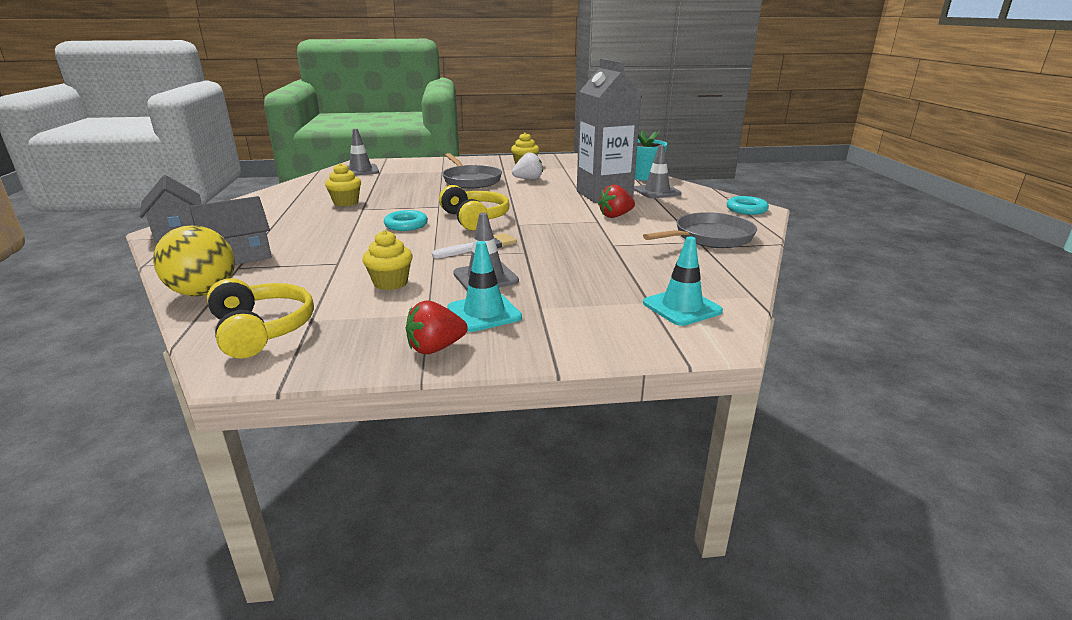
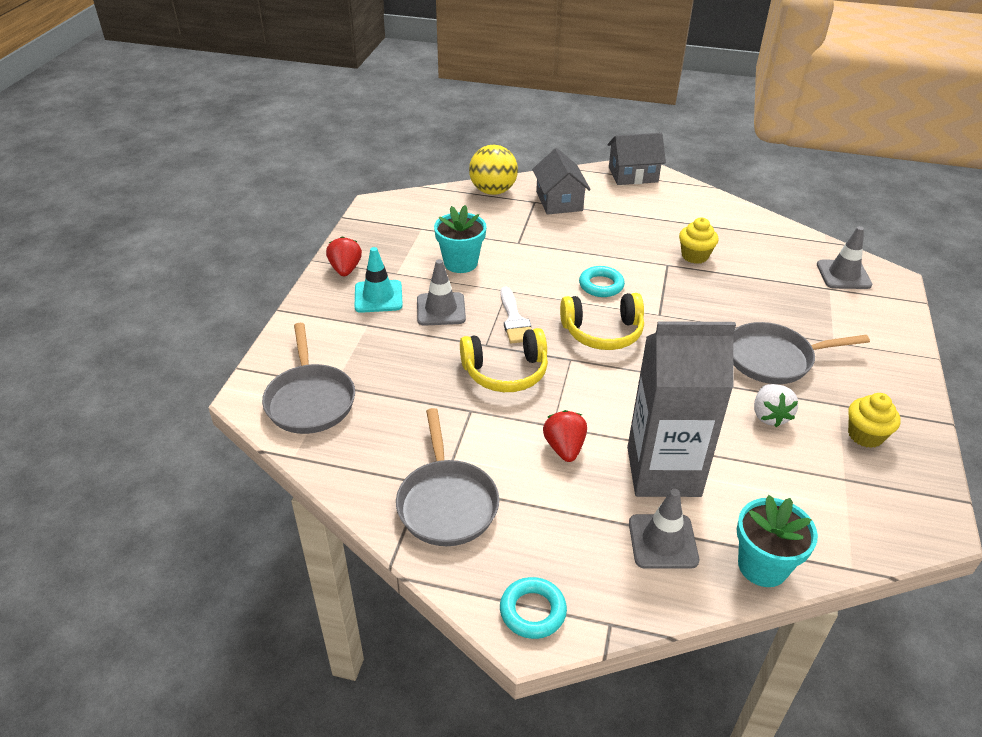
camera: 110 degrees right, 15 degrees up
yellow headphones [207,278,314,358] -> yellow headphones moved to [460,328,548,392]
yellow cupcake [362,230,412,290] -> turquoise flower pot [434,205,487,273]
turquoise traffic cone [643,237,723,326] -> grey pan [262,323,355,434]

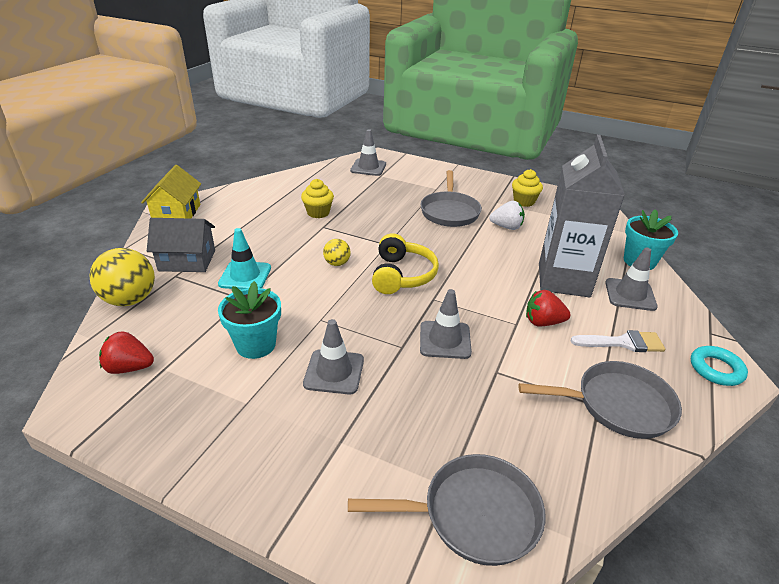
camera: 80 degrees left, 5 degrees down
red strawberry [326,236,362,276] -> red strawberry moved to [99,332,154,374]
turquoise traffic cone [355,247,403,313] -> turquoise traffic cone moved to [218,228,271,290]
yellow headphones [460,328,548,392] -> grey traffic cone [420,289,472,359]
white brush [500,287,532,344] -> white brush moved to [571,330,665,352]
turquoise ring [579,266,625,297] -> yellow ball [323,239,351,266]
grey house [608,133,666,185] -> yellow house [141,165,201,219]

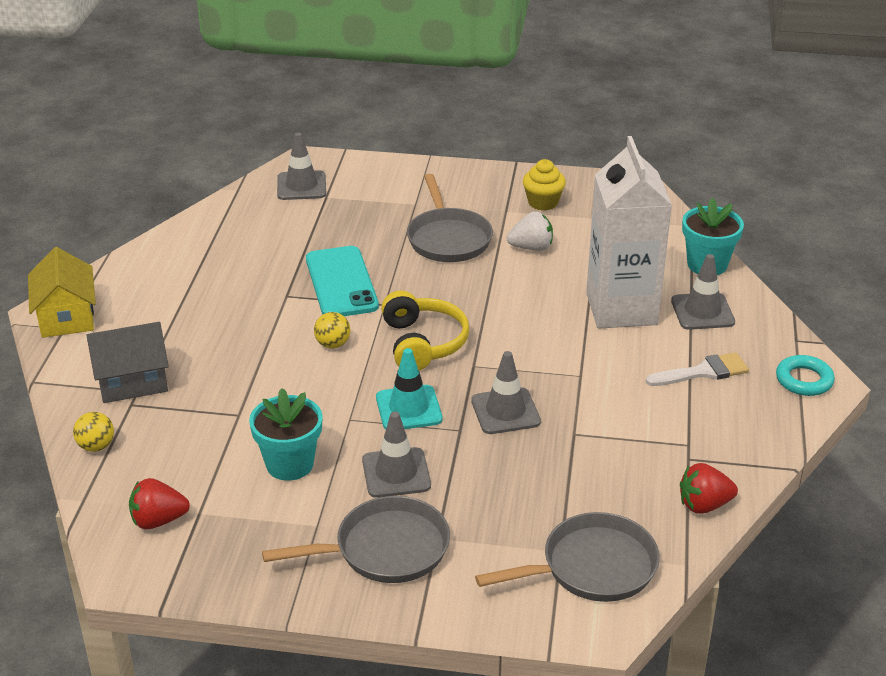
camera: 15 degrees left, 0 degrees up
yellow ball [90,248,155,306] -> yellow ball [73,412,114,452], size x0.53
turquoise traffic cone [218,228,271,290] -> turquoise traffic cone moved to [376,348,442,429]
yellow cupcake [301,179,334,218] -> none
grey pan [518,361,682,439] -> grey pan moved to [262,496,450,583]
red strawberry [526,290,571,326] -> red strawberry moved to [680,463,738,514]
grey carton [539,135,625,297] -> white carton [586,136,672,328]
none -> turquoise phone [306,246,379,316]

